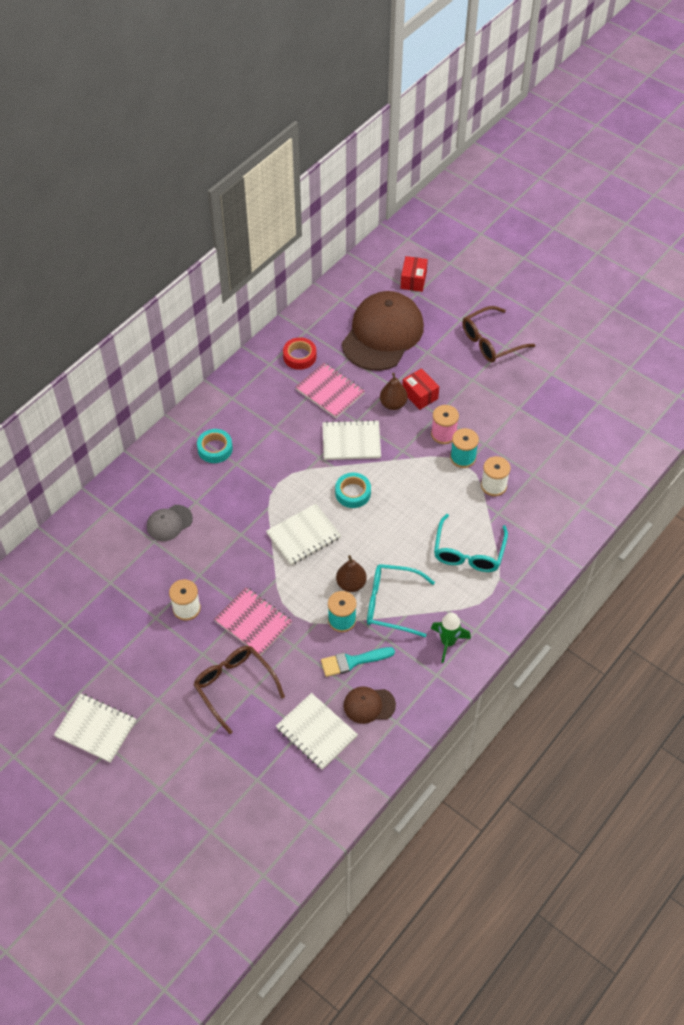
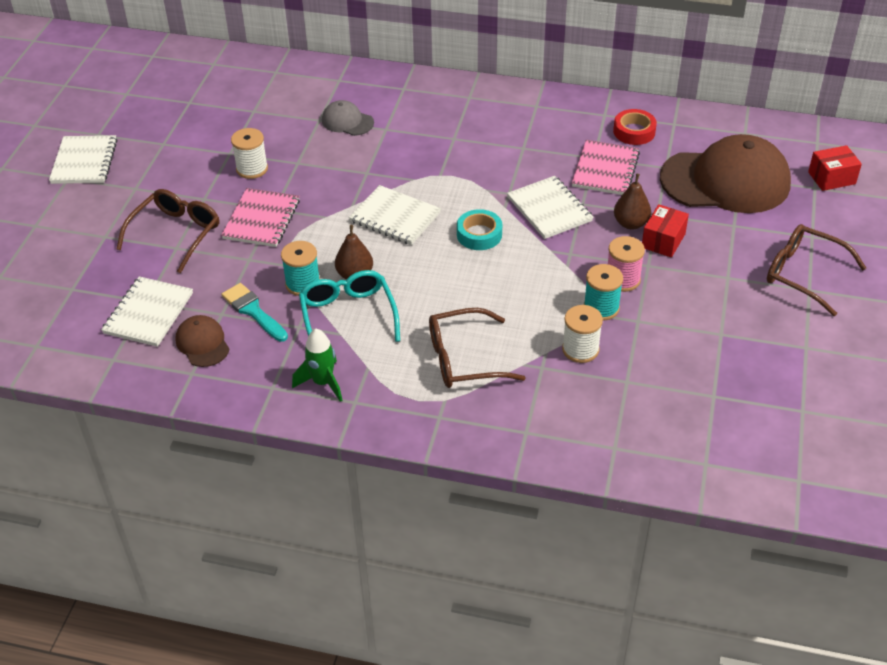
camera: 65 degrees right, 10 degrees down
turquoise tape [197,429,233,463] -> none
turquoise glasses [434,514,508,572] -> brown glasses [429,308,526,388]

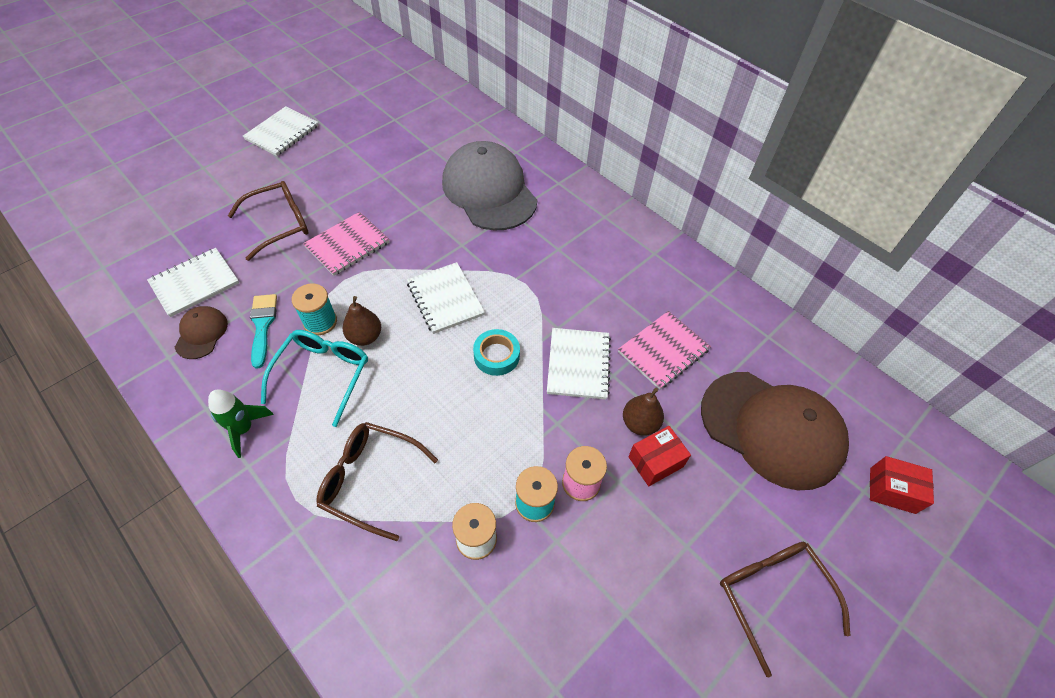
camera: 30 degrees right, 10 degrees up
white spool [231,128,268,179] -> none
grey cap [322,100,374,136] -> grey cap [442,141,537,230], size x2.24
red tape [613,109,657,145] -> none

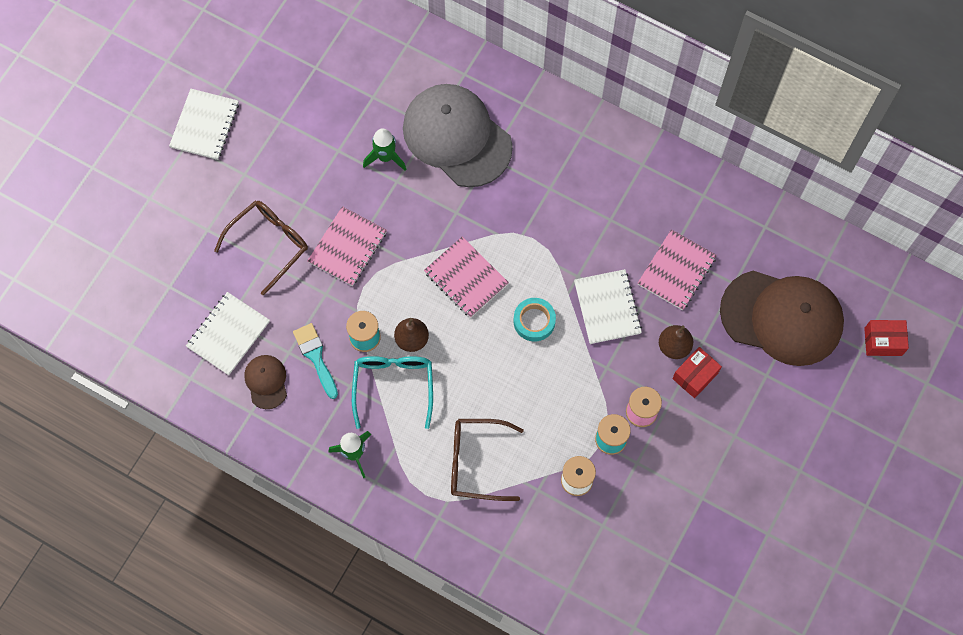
camera: 15 degrees left, 15 degrees up
white notebook [407,262,485,334] -> pink notebook [424,237,509,318]
brown glasses [720,542,851,678] -> none
none -> green rocket [363,128,406,171]

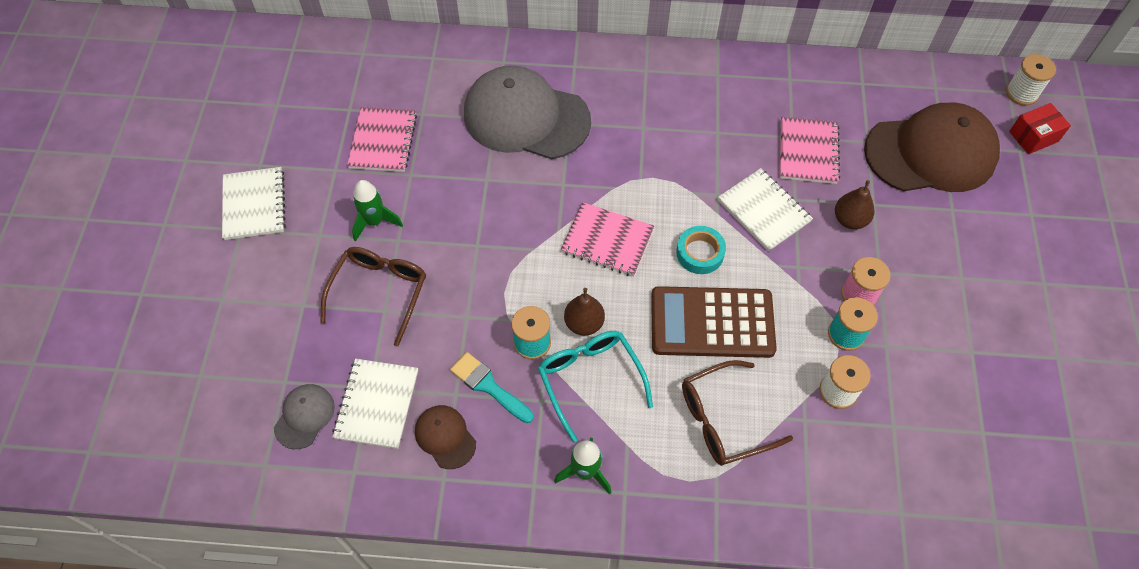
camera: 25 degrees left, 10 degrees down
pink notebook [307,206,387,286] -> pink notebook moved to [347,107,417,172]
green rocket [363,128,406,171] -> green rocket moved to [352,180,403,242]
red box [672,347,722,398] -> none
none -> grey cap [274,384,335,449]
none -> brown calculator [651,286,777,358]
none -> white spool [1006,54,1056,105]

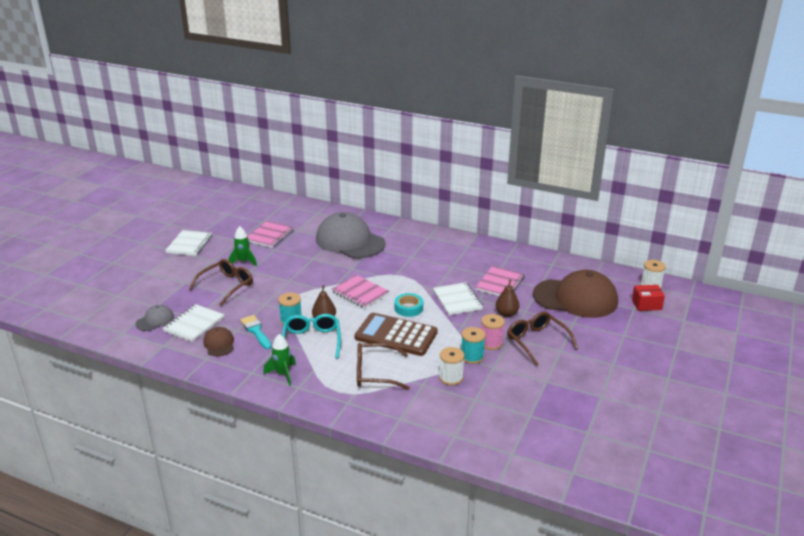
camera: 20 degrees right, 30 degrees down
none -> brown glasses [507,311,578,366]

